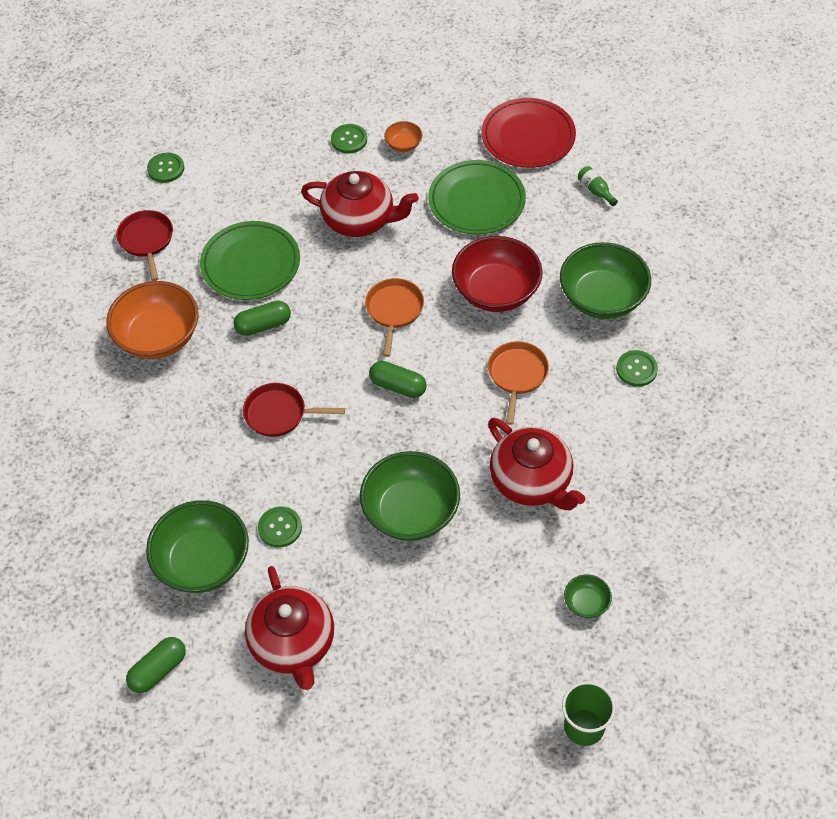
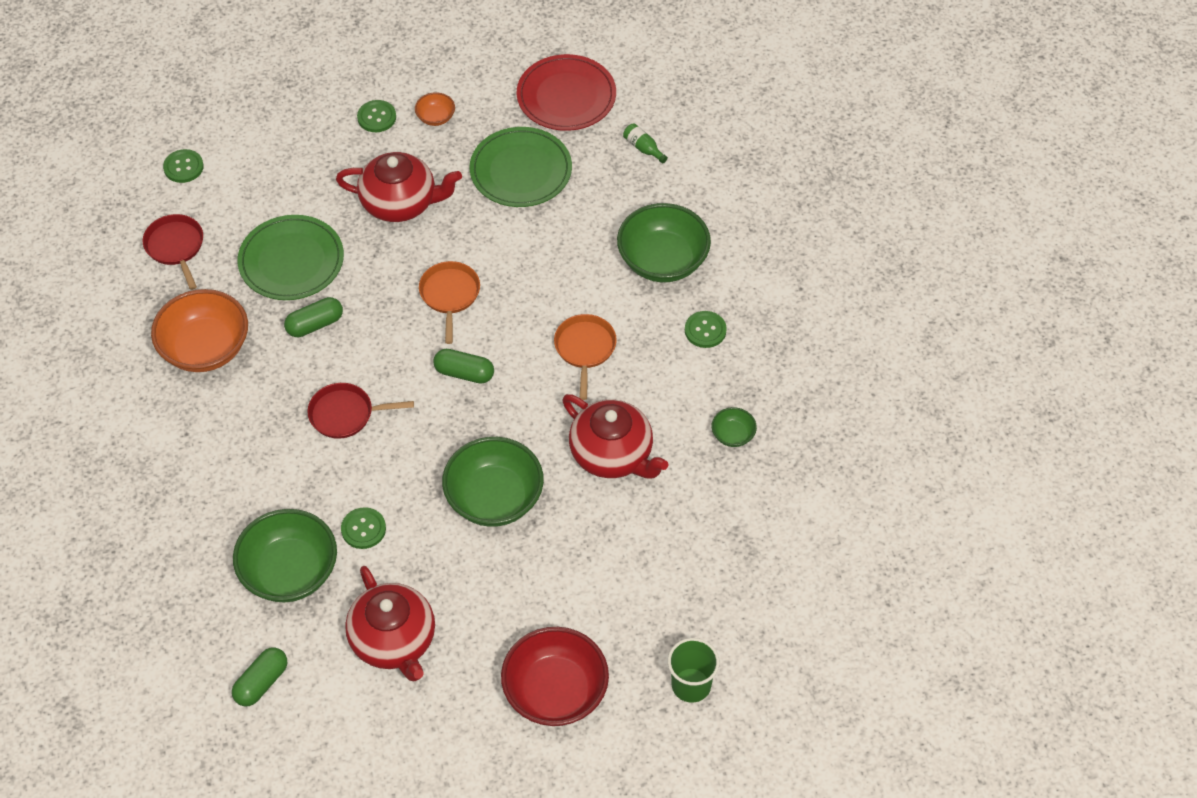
camera: 10 degrees left, 0 degrees up
red bowl [452,236,543,312] -> red bowl moved to [501,627,609,726]
green bowl [564,574,612,618] -> green bowl moved to [712,407,757,447]

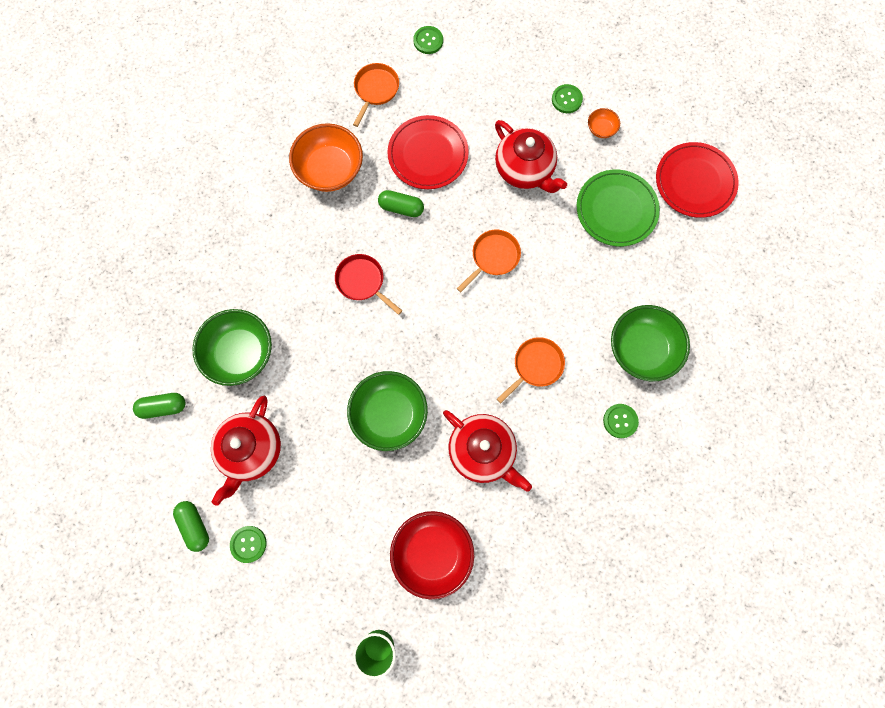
camera: 45 degrees right, 20 degrees up
red pan [143,214,203,290] -> orange pan [353,63,399,127]
green plate [237,215,344,300] -> red plate [387,115,469,189]
green button [341,507,386,549] -> green button moved to [230,526,267,563]
green capsule [433,349,494,384] -> green capsule moved to [173,501,209,552]
red bowl [501,627,609,726] -> red bowl moved to [390,511,474,599]
red teapot [562,394,668,479] -> red teapot turned 45 degrees counterclockwise [443,410,532,492]
green bottle [623,123,668,163] -> none
green bowl [712,407,757,447] -> none

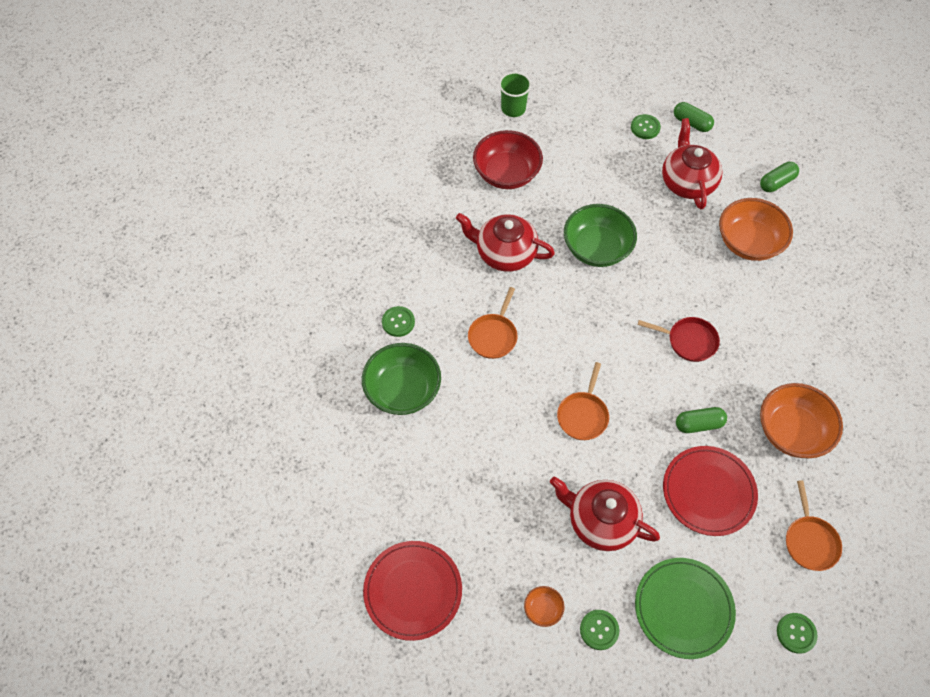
camera: 155 degrees right, 15 degrees down
green bowl [192,309,272,386] -> orange bowl [719,198,793,261]
green plate [577,170,660,246] -> green plate moved to [635,558,736,659]

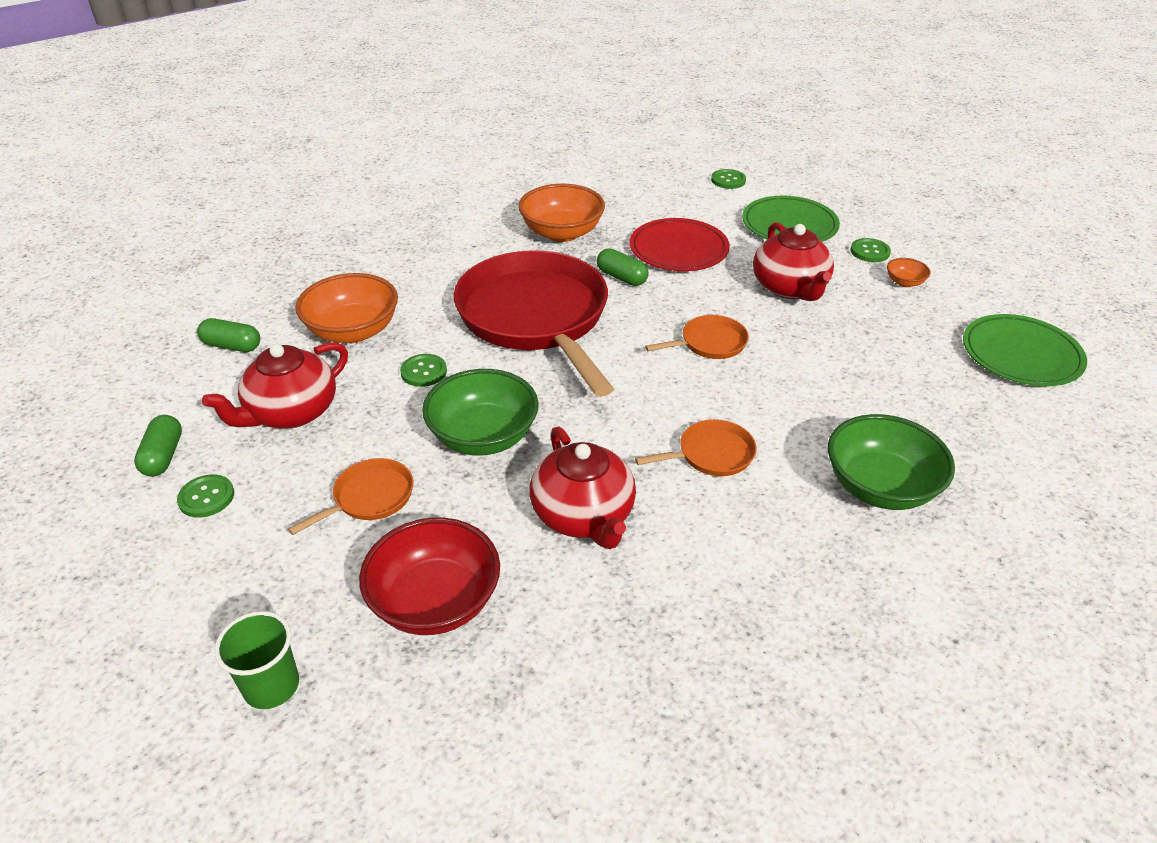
camera: 130 degrees left, 20 degrees down
red plate [363,541,462,641] -> green plate [963,314,1087,386]
green button [382,306,415,337] -> green button moved to [400,354,447,387]
red pan [638,317,720,362] -> red pan [454,250,614,397], size x2.43
orange pan [786,480,842,571] -> orange pan moved to [288,458,413,535]

